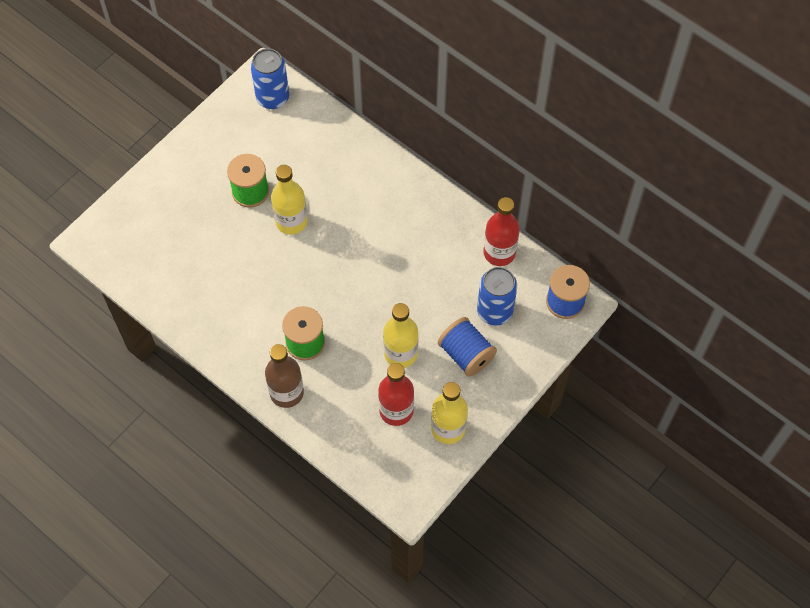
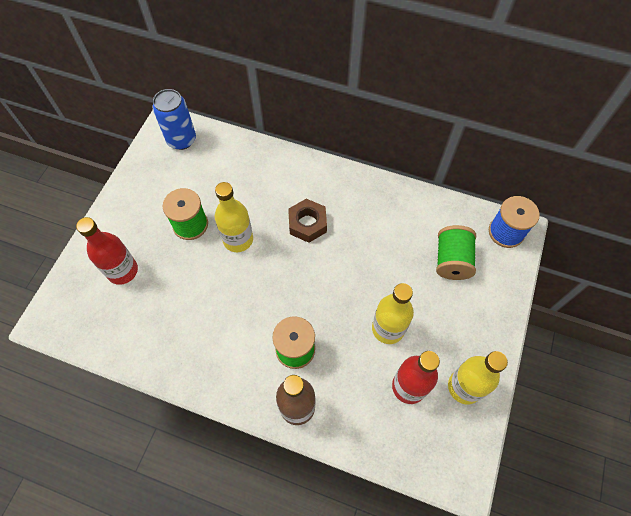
camera: 20 degrees left, 0 degrees up
blue spool [438,317,497,377] -> none
blue can [477,267,517,326] -> green spool [436,225,476,280]
red bottle [483,197,520,266] -> red bottle moved to [76,217,138,285]
none -> brown nut [288,199,327,243]

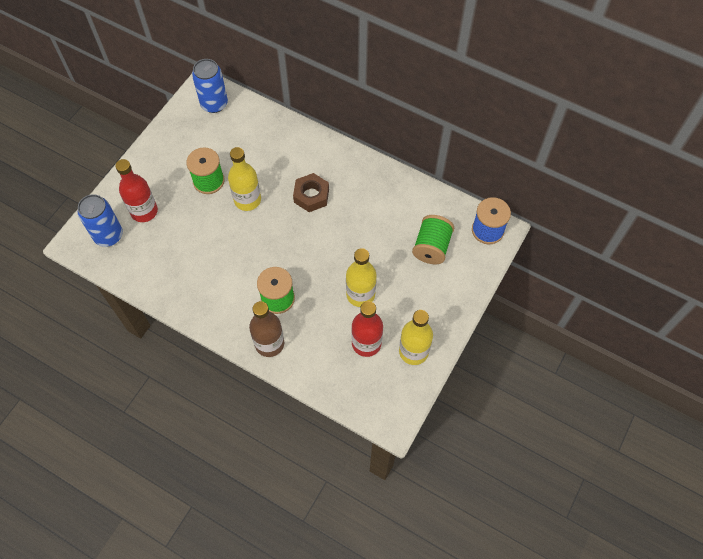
camera: 10 degrees right, 0 degrees up
none -> blue can [78,194,123,247]

